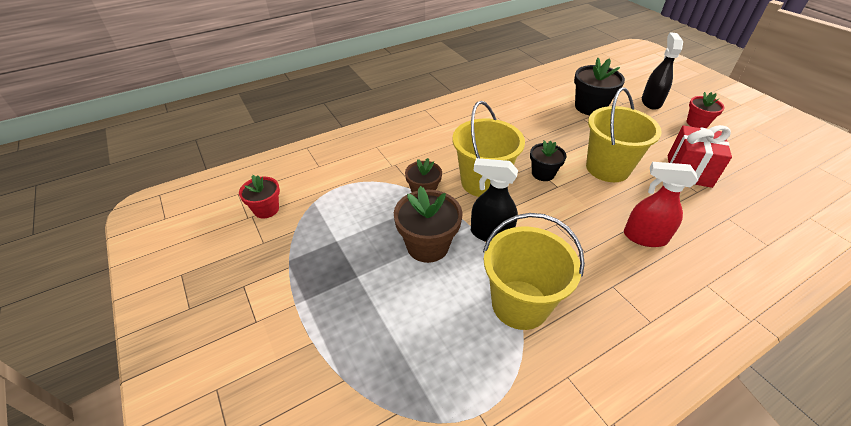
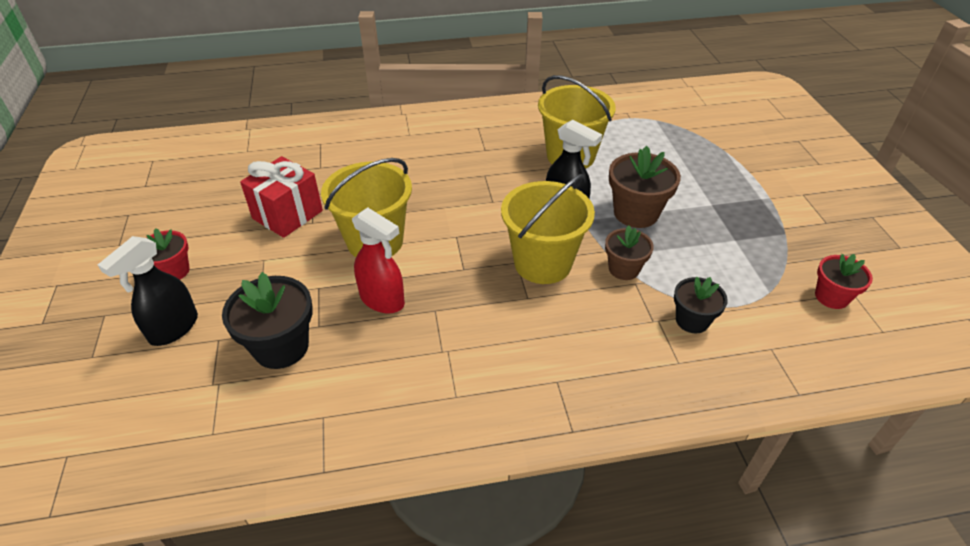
camera: 160 degrees left, 0 degrees up
black flower pot [530,140,566,181] -> black flower pot moved to [674,277,728,333]
red spray bottle [624,162,698,247] -> red spray bottle moved to [352,207,405,314]

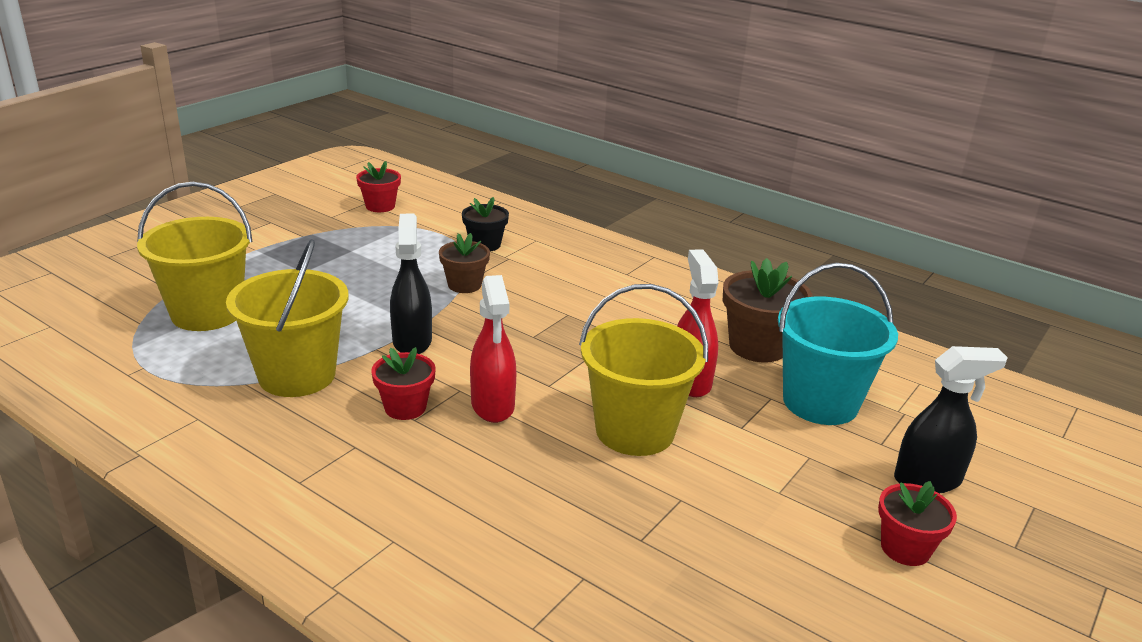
camera: 135 degrees left, 15 degrees down
black flower pot [222,272,313,369] -> turquoise bucket [778,263,898,425]
red gift [240,156,323,238] -> none
yellow bucket [501,174,595,284] -> yellow bucket moved to [137,182,253,331]
brown flower pot [609,146,681,228] -> brown flower pot moved to [723,258,813,362]
none -> red flower pot [371,347,435,420]
none -> red spray bottle [470,275,517,423]

